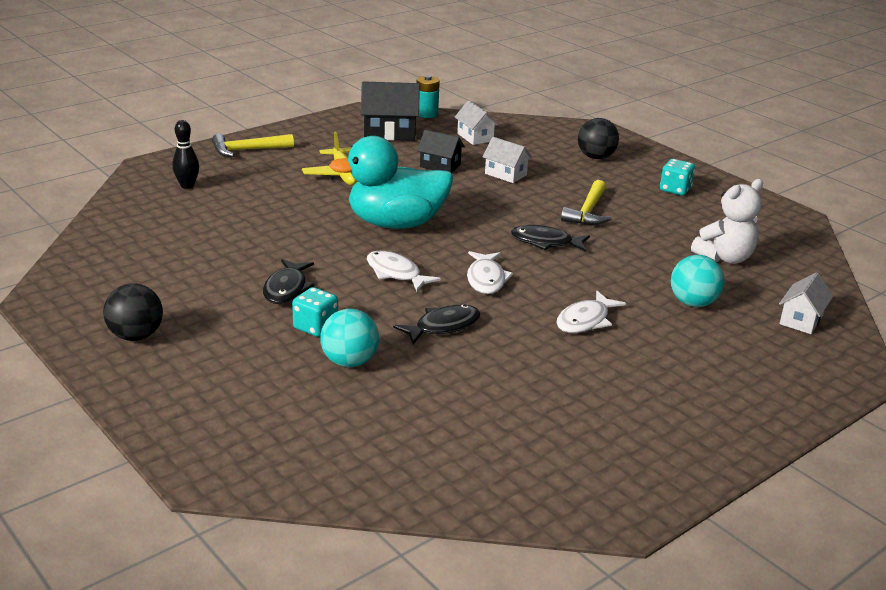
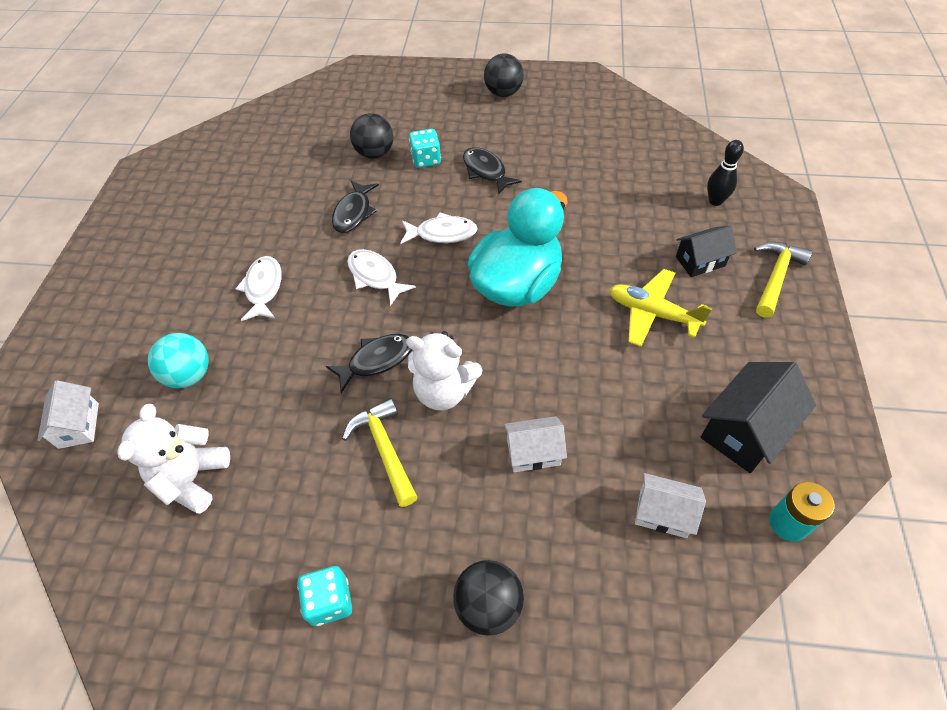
camera: 140 degrees right, 25 degrees up
turquoise ball [320,309,379,367] -> black ball [350,113,393,159]
black house [417,130,465,173] -> black house moved to [676,226,737,277]
none -> white teddy bear [406,331,482,411]

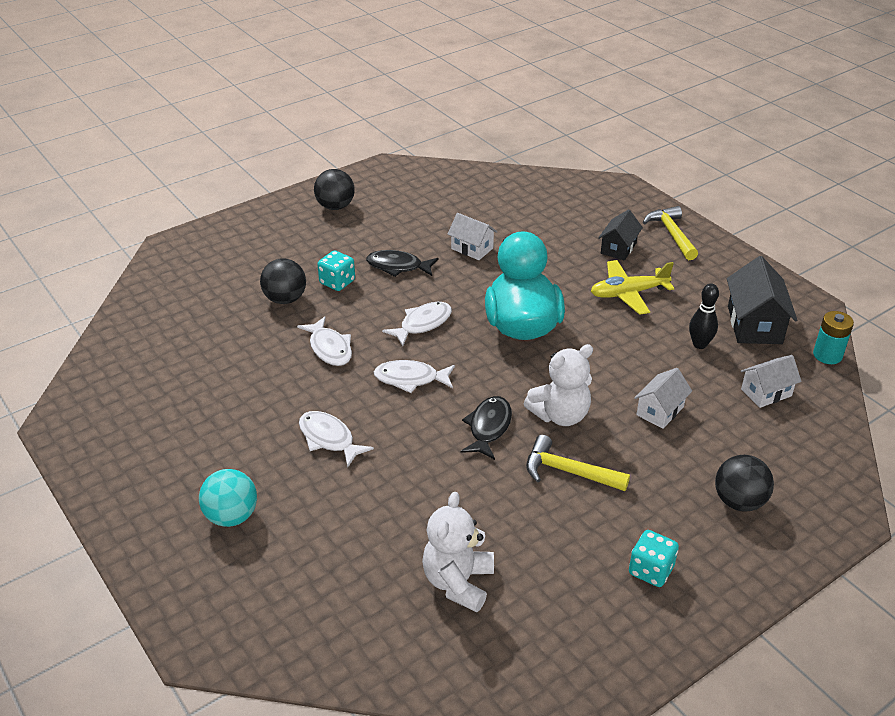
camera: 45 degrees left, 15 degrees down
white house [38,380,99,449] -> white house moved to [448,213,497,260]
white teddy bear [118,404,230,514] -> white teddy bear turned 45 degrees clockwise [422,492,494,612]
turquoise ball [148,333,209,388] -> turquoise ball moved to [199,469,257,527]
black fish [332,180,379,233] -> white fish [297,317,352,366]
black bowling pin [707,140,744,206] -> black bowling pin moved to [689,284,719,349]

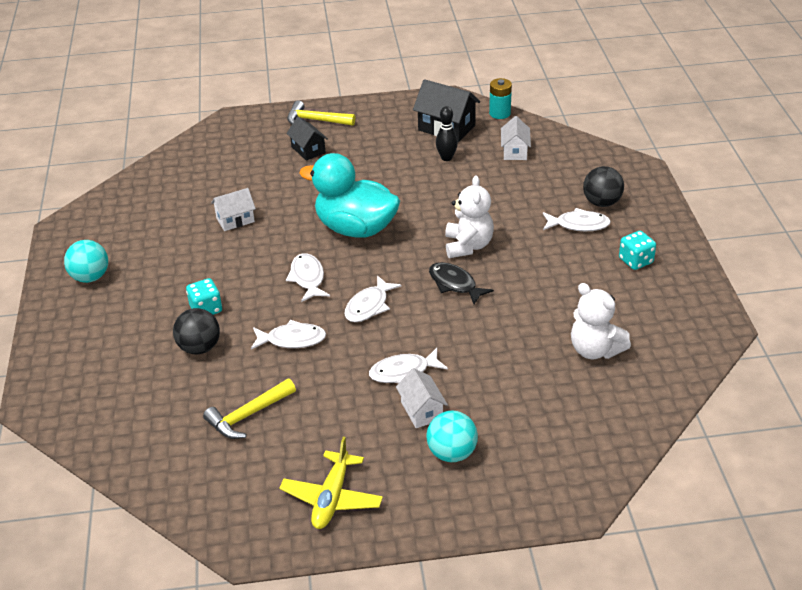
camera: 60 degrees left, 0 degrees up
black ball [314,169,355,210] -> turquoise ball [64,240,108,283]
black fish [366,250,438,277] -> none
yellow hammer [526,435,630,491] -> yellow hammer moved to [203,379,296,439]
yellow plane [591,260,674,315] -> yellow plane moved to [279,437,383,529]
white house [634,368,692,429] -> white house moved to [396,368,448,428]
none -> white fish [543,208,611,231]

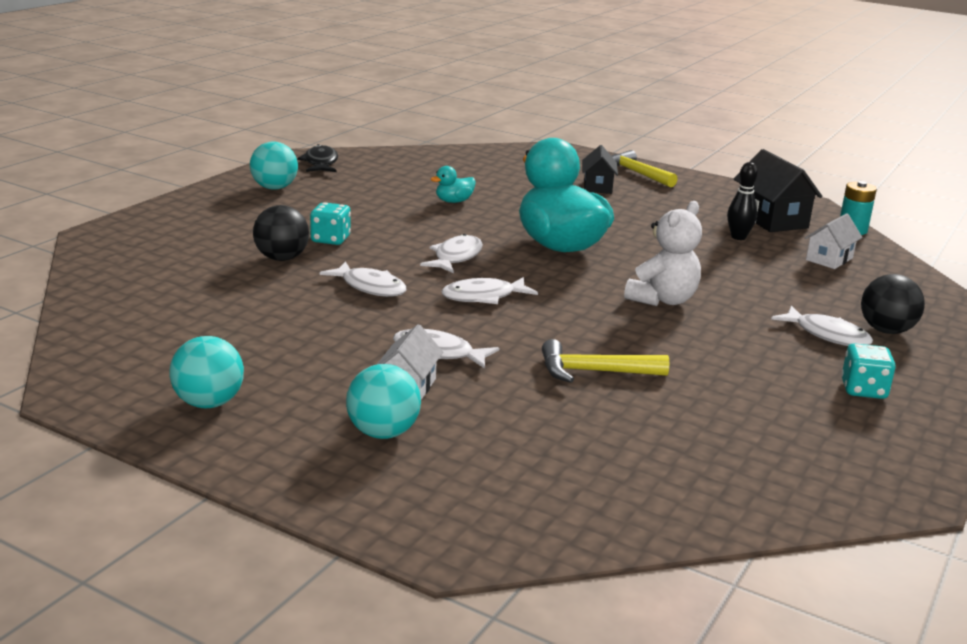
camera: 35 degrees right, 15 degrees down
yellow hammer [203,379,296,439] -> yellow hammer moved to [542,339,669,383]
white house [211,188,256,231] -> turquoise duck [431,166,476,203]
yellow plane [279,437,383,529] -> turquoise ball [169,336,244,408]
black fish [429,262,494,305] -> black fish moved to [297,144,338,172]
white teddy bear [571,283,631,359] -> none

